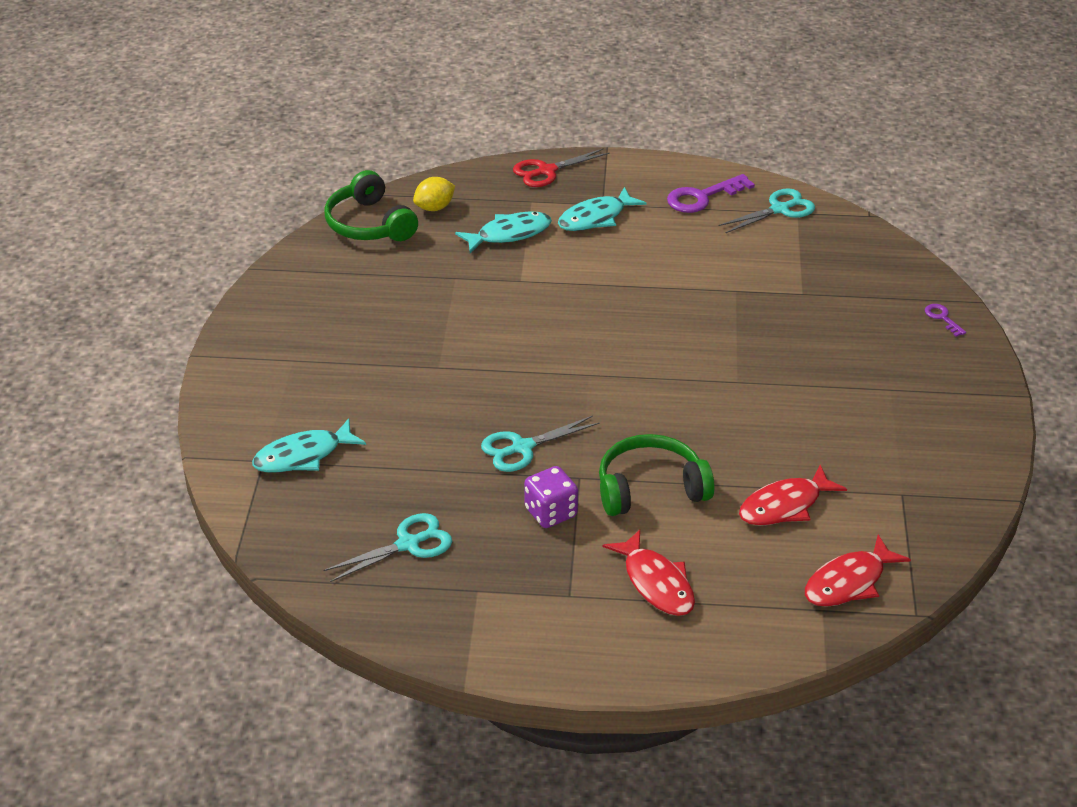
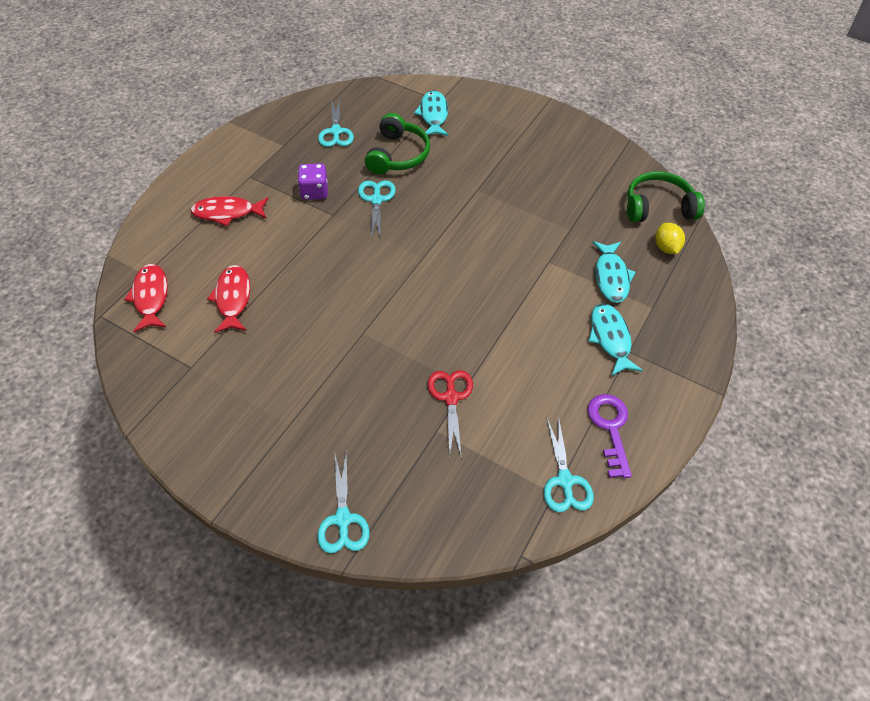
camera: 115 degrees right, 15 degrees up
red scissors [513,148,610,187] -> red scissors moved to [428,370,473,459]
green headphones [599,434,715,516] -> green headphones moved to [365,113,430,174]
purple key [925,304,966,337] -> turquoise scissors [317,449,370,553]

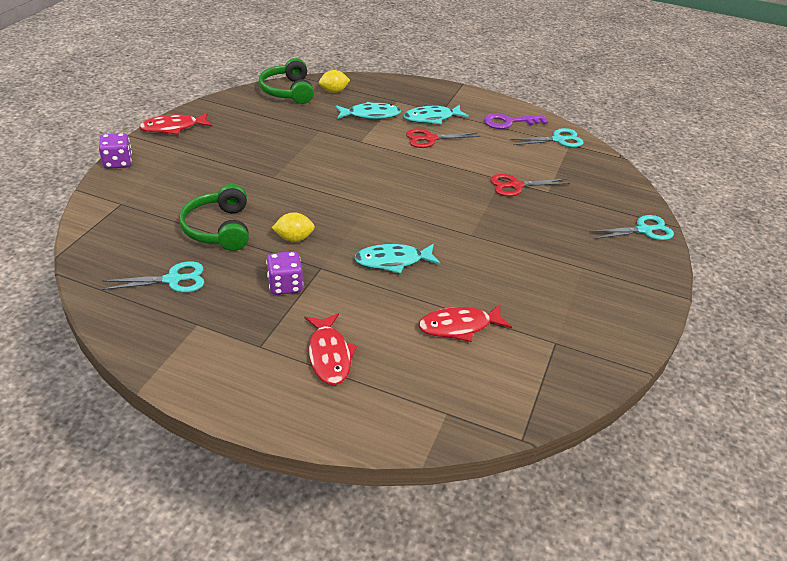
camera: 100 degrees left, 15 degrees down
red fish [124,264,168,332] -> red fish moved to [139,113,212,135]
turquoise scissors [358,180,396,240] -> yellow lemon [272,212,315,242]
green headphones [365,113,430,174] -> green headphones turned 105 degrees counterclockwise [179,184,249,251]
turquoise fish [414,90,448,136] -> turquoise fish moved to [354,243,441,274]
none -> purple dice [99,133,132,169]
none -> red scissors [406,128,480,148]

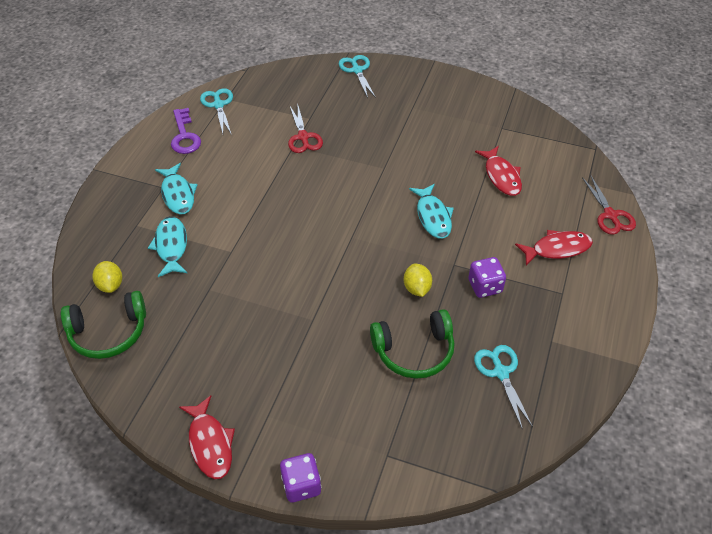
camera: 90 degrees left, 10 degrees up
red scissors [406,128,480,148] -> red scissors moved to [582,175,636,235]

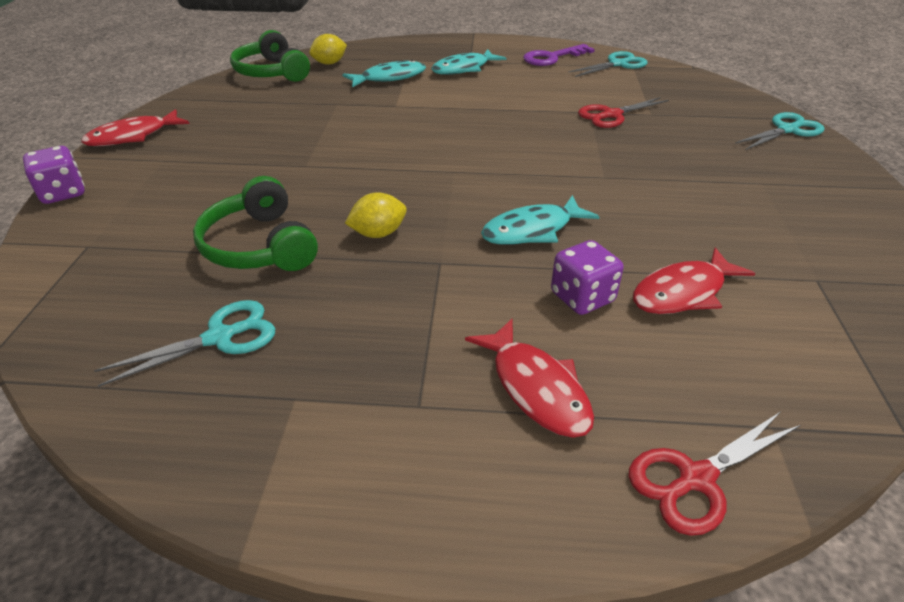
camera: 75 degrees right, 10 degrees down
purple dice [468,257,506,298] -> purple dice moved to [551,240,624,315]

